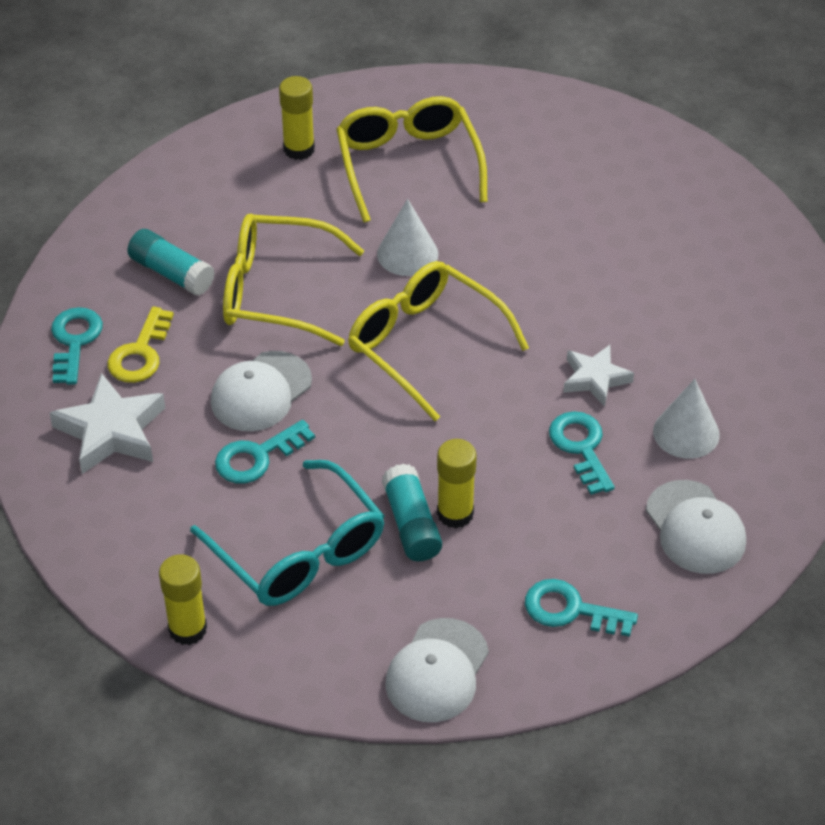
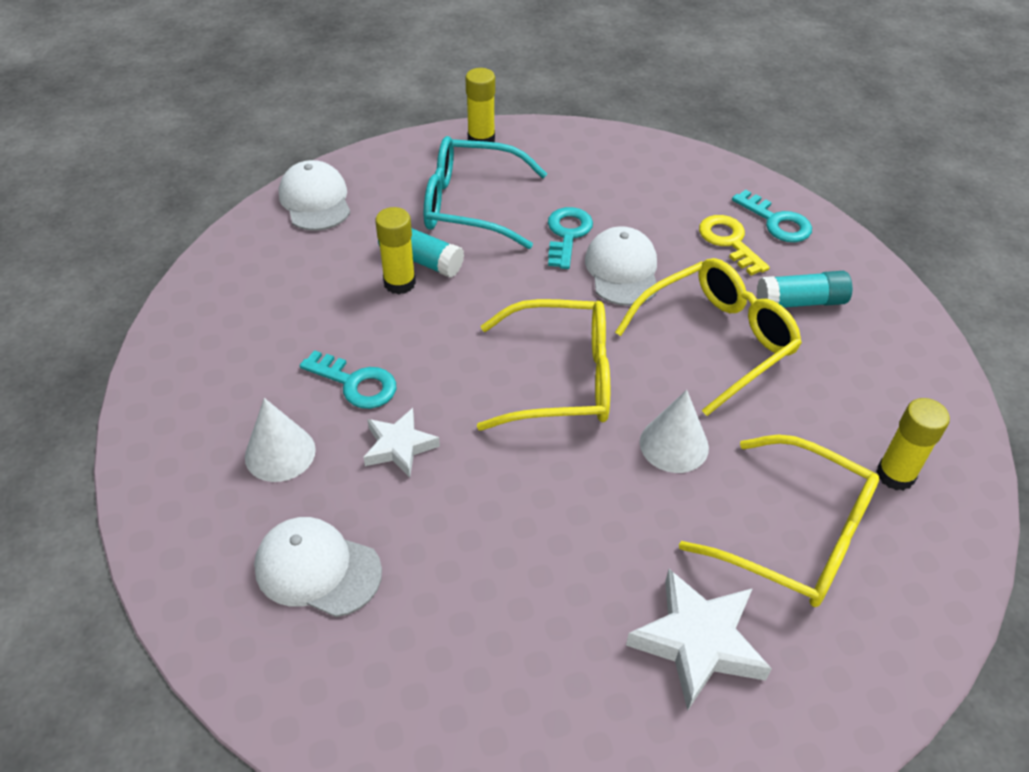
camera: 135 degrees right, 0 degrees up
white star [50,373,165,474] -> white star moved to [626,569,772,711]
turquoise key [525,579,638,637] -> none
white cap [646,480,746,574] -> white cap moved to [254,517,382,617]

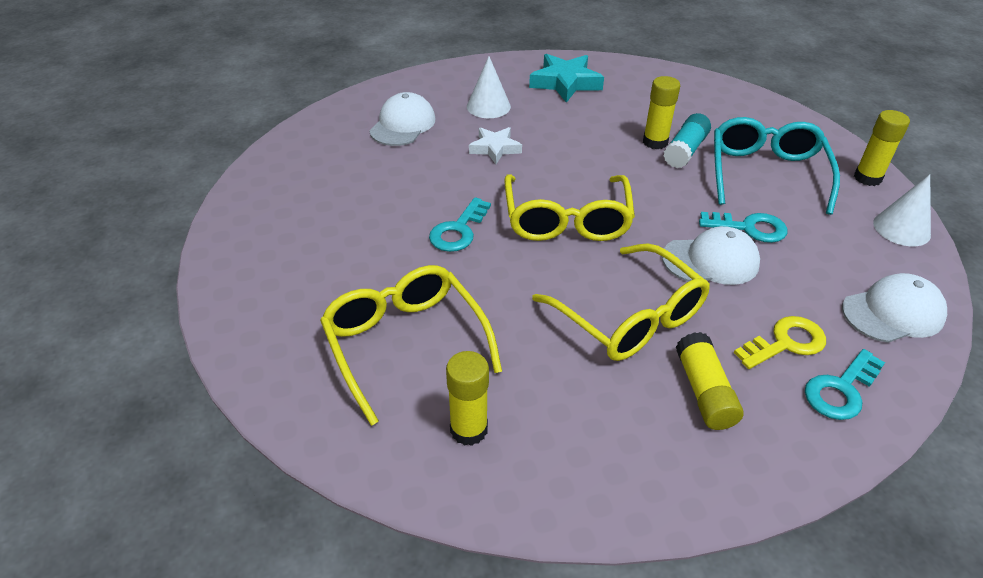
camera: 90 degrees right, 5 degrees down
white cap [279,160,350,231] -> white cap moved to [842,273,947,343]
turquoise key [300,350,396,409] -> turquoise key moved to [429,197,491,252]
white star [626,569,772,711] -> none
white cone [640,390,709,473] -> white cone moved to [873,174,931,246]
yellow glasses [679,435,880,607] -> yellow glasses turned 120 degrees clockwise [320,265,502,426]
turquoise glue stick [757,271,852,308] -> yellow glue stick [676,332,743,430]
none -> turquoise star [529,54,604,103]

